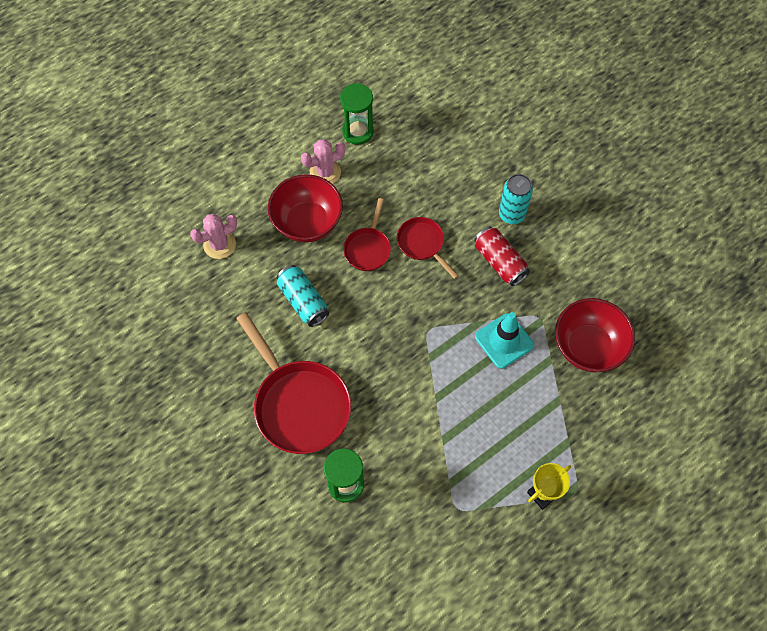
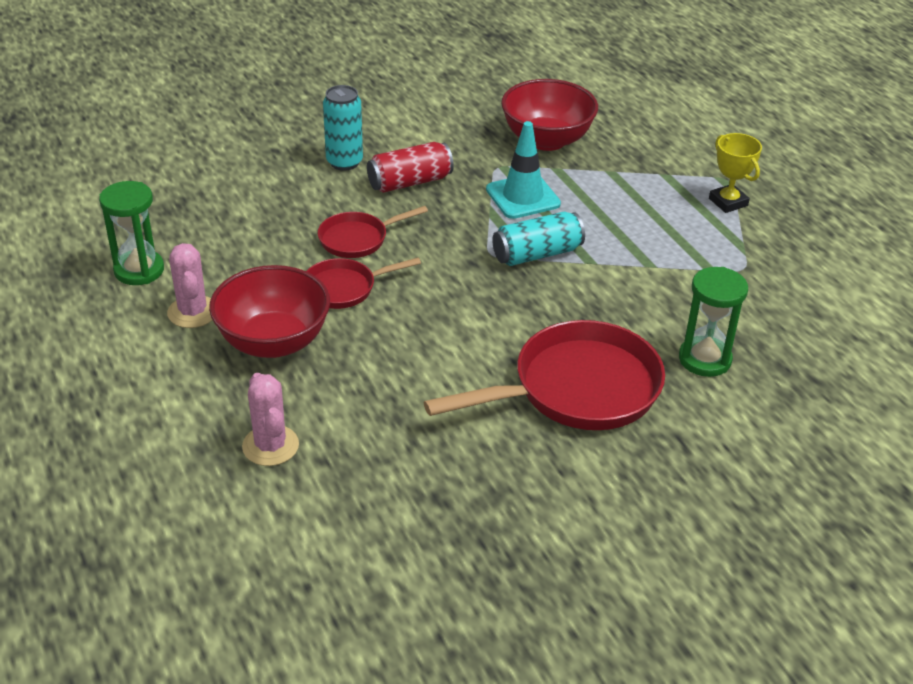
camera: 80 degrees left, 25 degrees down
turquoise can [277,265,329,327] -> turquoise can moved to [492,212,585,266]
red pan [343,198,391,271] -> red pan turned 135 degrees clockwise [307,257,421,309]

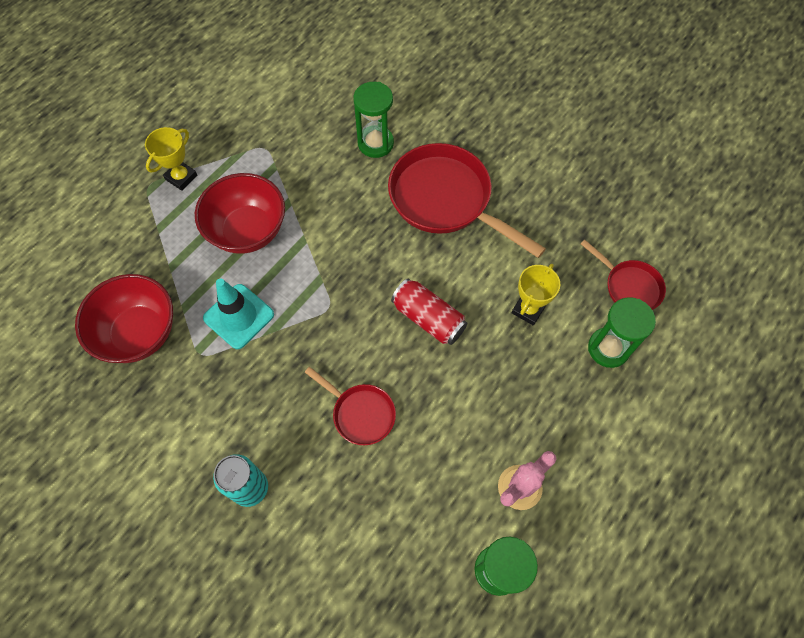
camera: 115 degrees left, 25 degrees up
red bowl [209,265,330,358] -> red bowl moved to [195,173,285,254]
pink cactus [242,373,299,466] -> green hourglass [588,297,656,368]
red pan [307,257,421,309] -> red pan moved to [581,240,666,310]
red can [367,142,454,193] -> red can moved to [391,279,467,345]
turquoise can [492,212,585,266] -> none
none -> yellow trophy [512,264,560,326]

